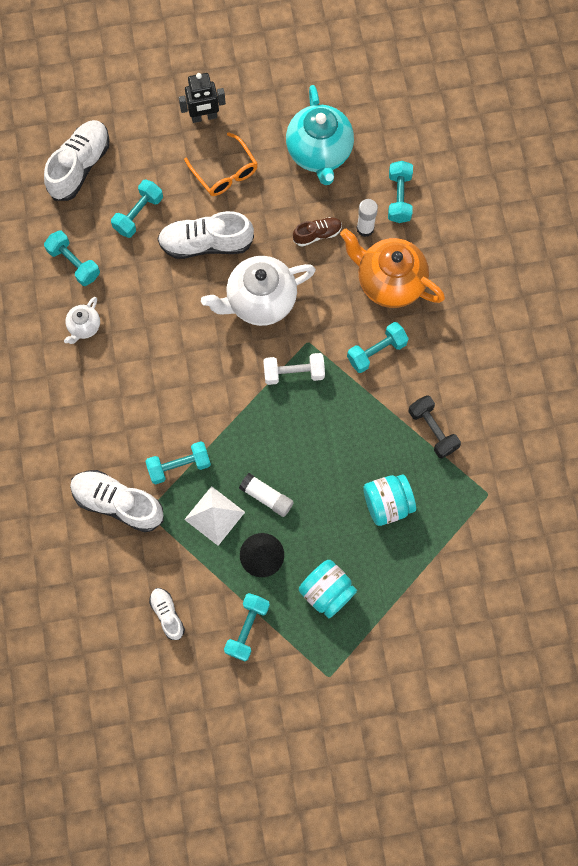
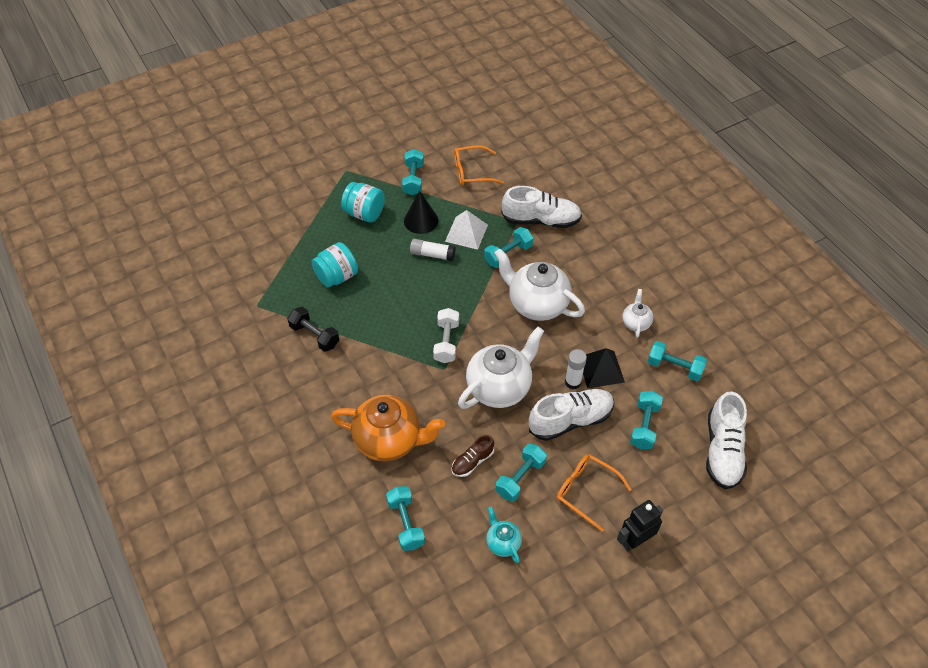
camera: 160 degrees right, 20 degrees down
white shoe [149,588,185,640] -> orange glasses [454,145,504,186]
white dumbbell [263,353,325,385] -> white dumbbell turned 60 degrees counterclockwise [433,308,459,363]
turquoise teapot [286,85,354,185] -> turquoise teapot [486,507,522,563], size x0.49
turquoise dumbbell [347,322,409,373] -> turquoise dumbbell moved to [496,443,547,502]
white glue stick [357,199,378,237] -> white glue stick moved to [565,349,587,389]
none -> white teapot [494,249,585,321]
none -> black pyramid [583,348,625,388]

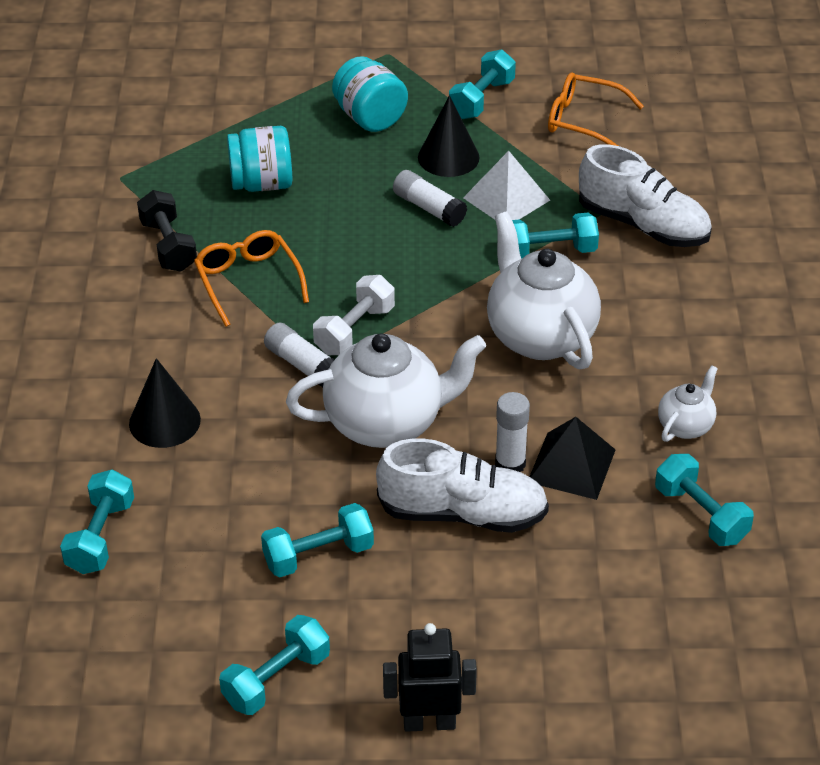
camera: 30 degrees right, 10 degrees down
orange teapot [331,395,445,462] -> black cone [129,358,201,448]
brown shoe [451,435,494,477] -> none
turquoise teapot [486,507,522,563] -> none
orange glasses [557,454,632,532] -> orange glasses moved to [194,230,309,327]
turquoise dumbbell [630,391,663,449] -> turquoise dumbbell moved to [219,615,330,715]
white shoe [706,391,747,489] -> none
none -> white glue stick [264,323,335,387]

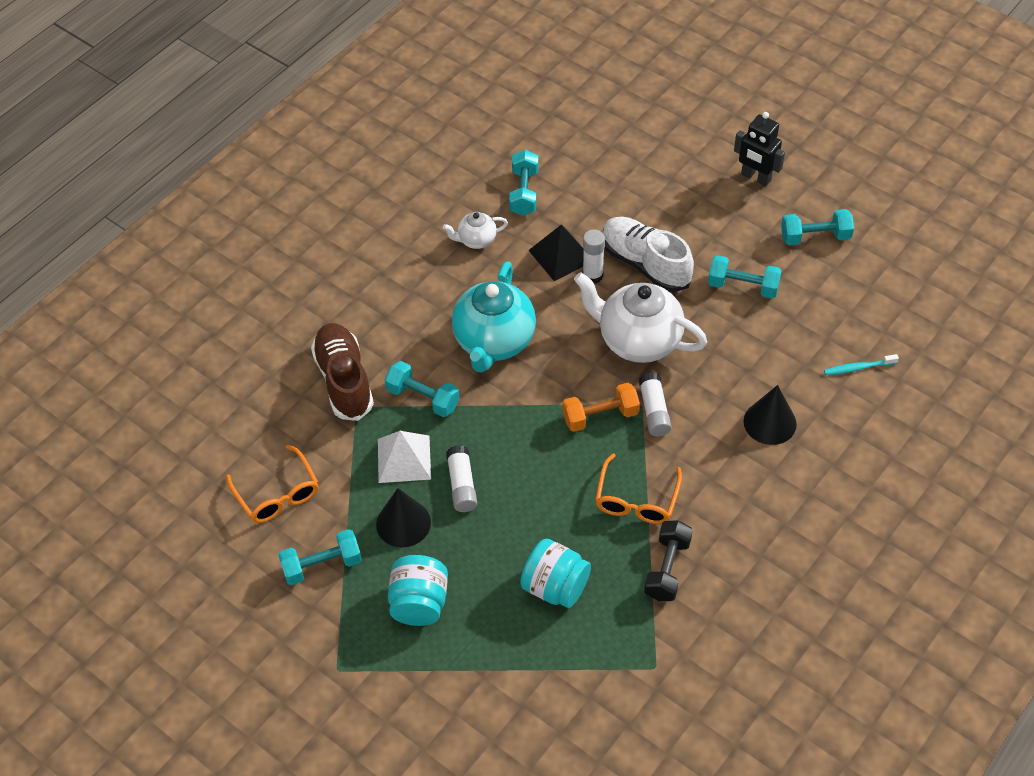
camera: 140 degrees left, 10 degrees up
turquoise dumbbell [60,469,134,574] -> turquoise toothbrush [824,354,899,375]
white dumbbell [313,275,395,355] -> orange dumbbell [562,383,640,432]
white teapot [487,212,601,370] -> turquoise teapot [452,261,536,373]
white shoe [579,144,712,247] -> brown shoe [311,323,374,421]

